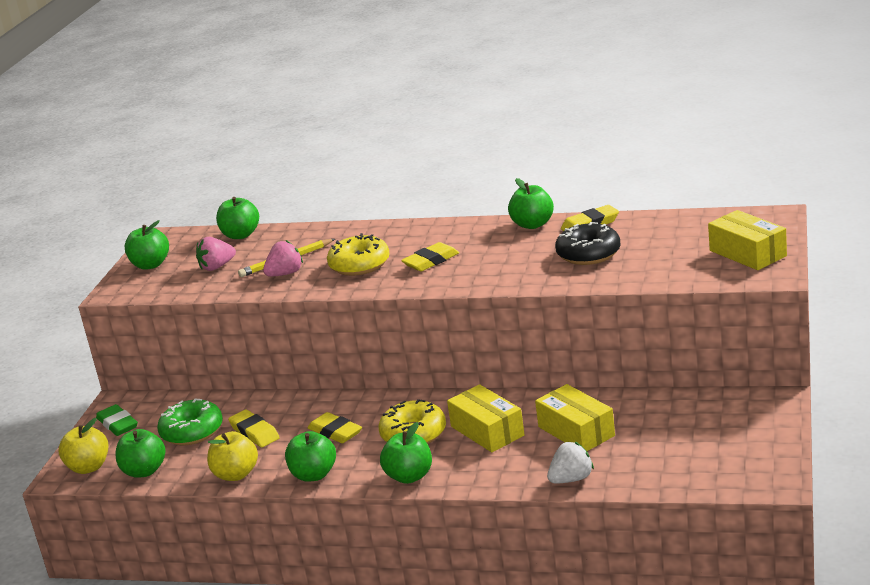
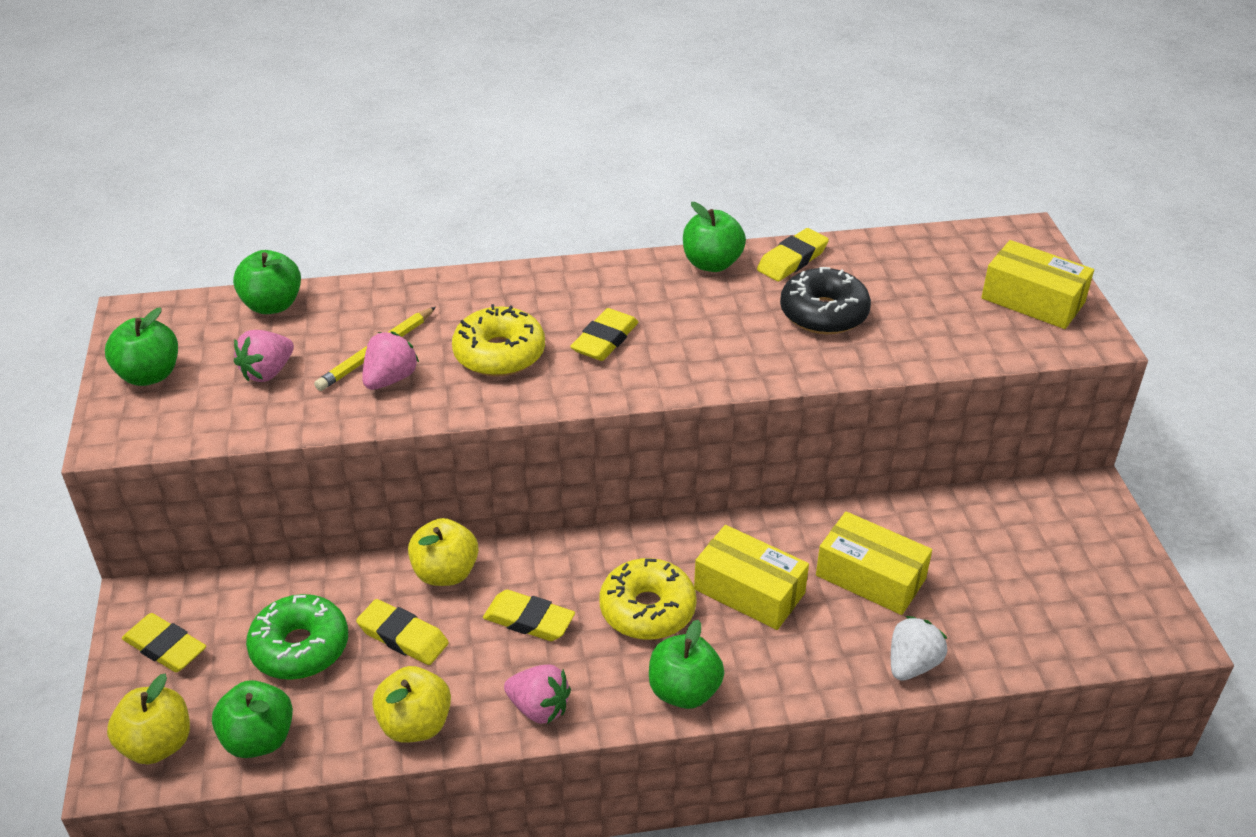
camera: 25 degrees left, 15 degrees up
green eraser [96,404,138,436] -> yellow eraser [122,613,206,672]
green apple [285,431,336,482] -> pink strawberry [504,665,571,724]
none -> yellow apple [408,518,479,586]

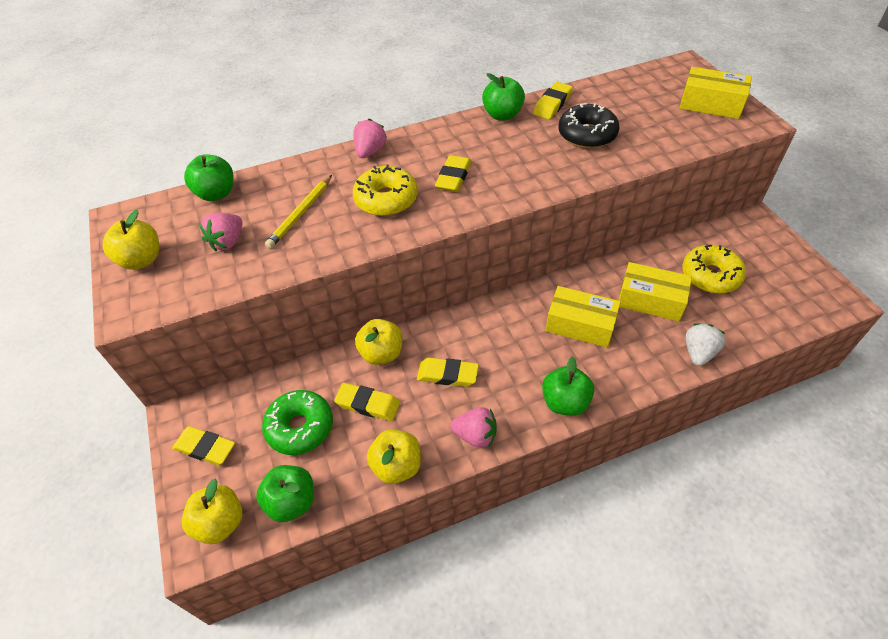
camera: 10 degrees left, 10 degrees up
green apple [105,308,178,386] -> yellow apple [103,209,159,270]
pink strawberry [362,331,419,390] -> pink strawberry moved to [353,119,387,158]
yellow donut [599,558,697,640] -> yellow donut moved to [682,245,746,294]

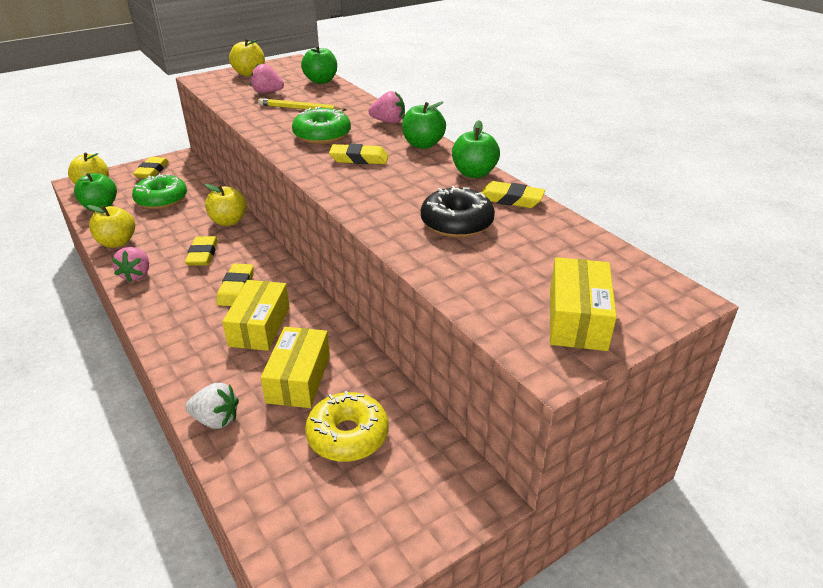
camera: 75 degrees right, 15 degrees down
yellow eraser [334,383,400,421] -> yellow eraser moved to [216,264,254,306]
yellow donut [353,164,418,216] -> green donut [292,106,351,144]
green apple [542,356,594,416] -> green apple moved to [402,101,446,149]

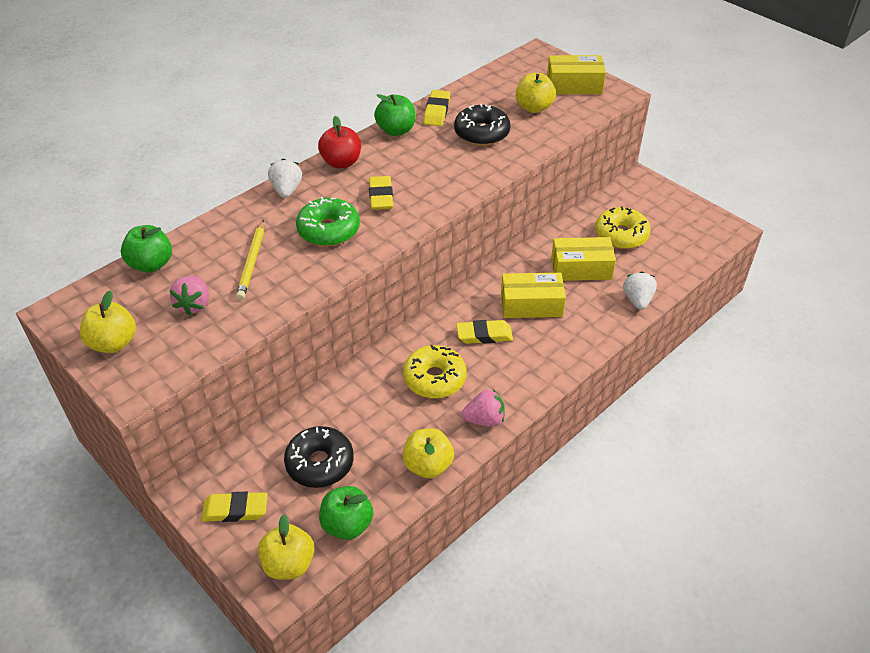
camera: 100 degrees left, 10 degrees up
green donut [132,174,187,209] -> black donut [284,426,354,488]
yellow eraser [185,236,218,266] -> yellow donut [403,345,467,399]
yellow apple [205,184,247,226] -> yellow apple moved to [516,73,556,113]
pink strawberry [368,91,405,124] -> white strawberry [268,158,302,198]
green apple [402,101,446,149] -> red apple [318,116,361,169]

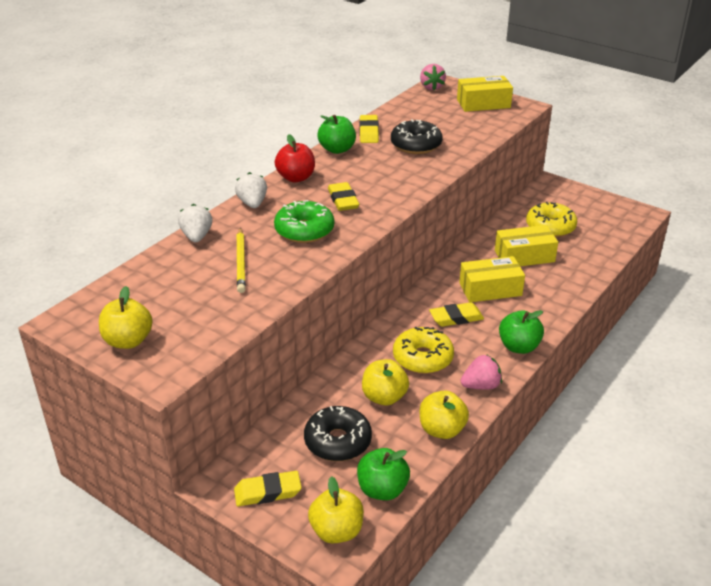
camera: 10 degrees left, 10 degrees down
green apple [121,225,172,273] -> green apple moved to [499,310,544,354]
pink strawberry [169,276,209,316] -> pink strawberry moved to [420,64,446,90]
yellow apple [516,73,556,113] -> yellow apple moved to [362,359,409,406]
white strawberry [623,271,657,310] -> white strawberry moved to [178,204,212,242]

